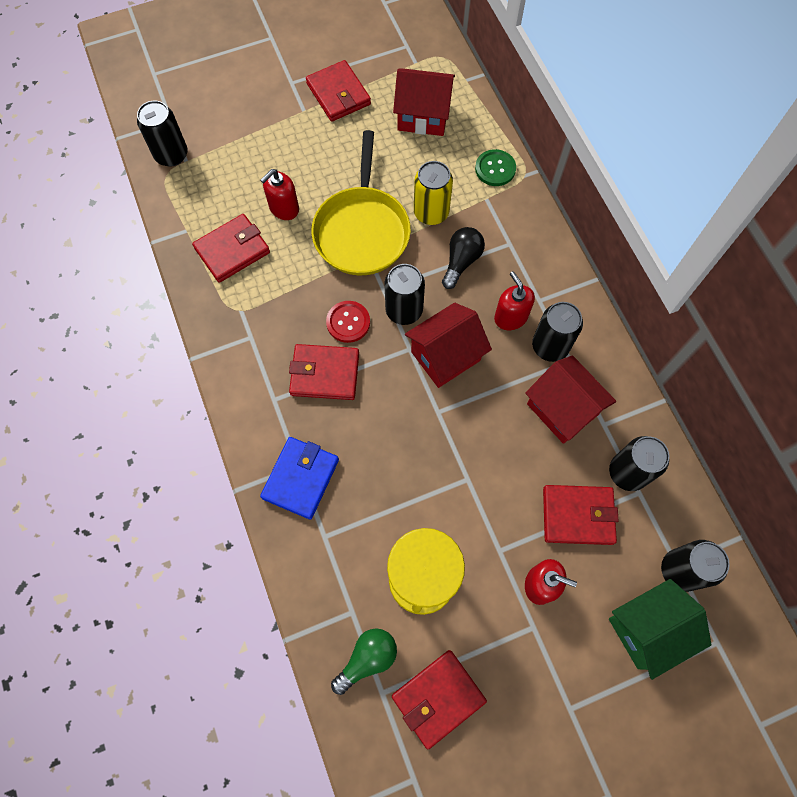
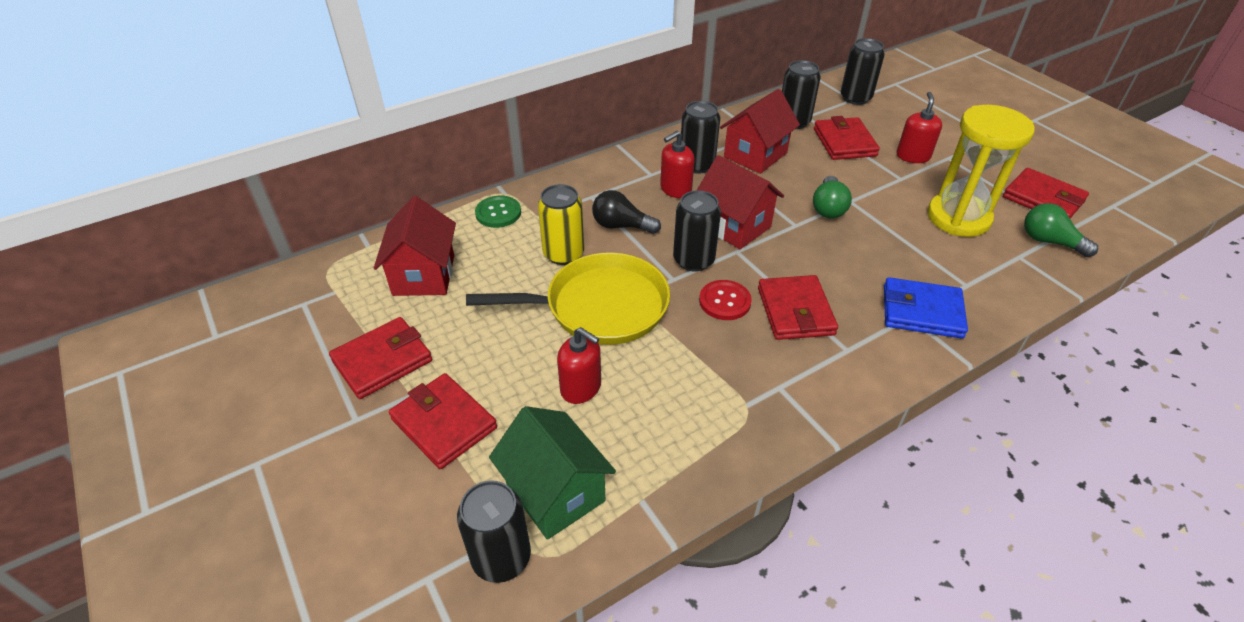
camera: 100 degrees left, 25 degrees down
red wallet [192,214,270,283] -> red wallet moved to [389,373,497,469]
green house [609,579,711,680] -> green house moved to [489,406,616,540]
none -> green light bulb [813,176,852,219]

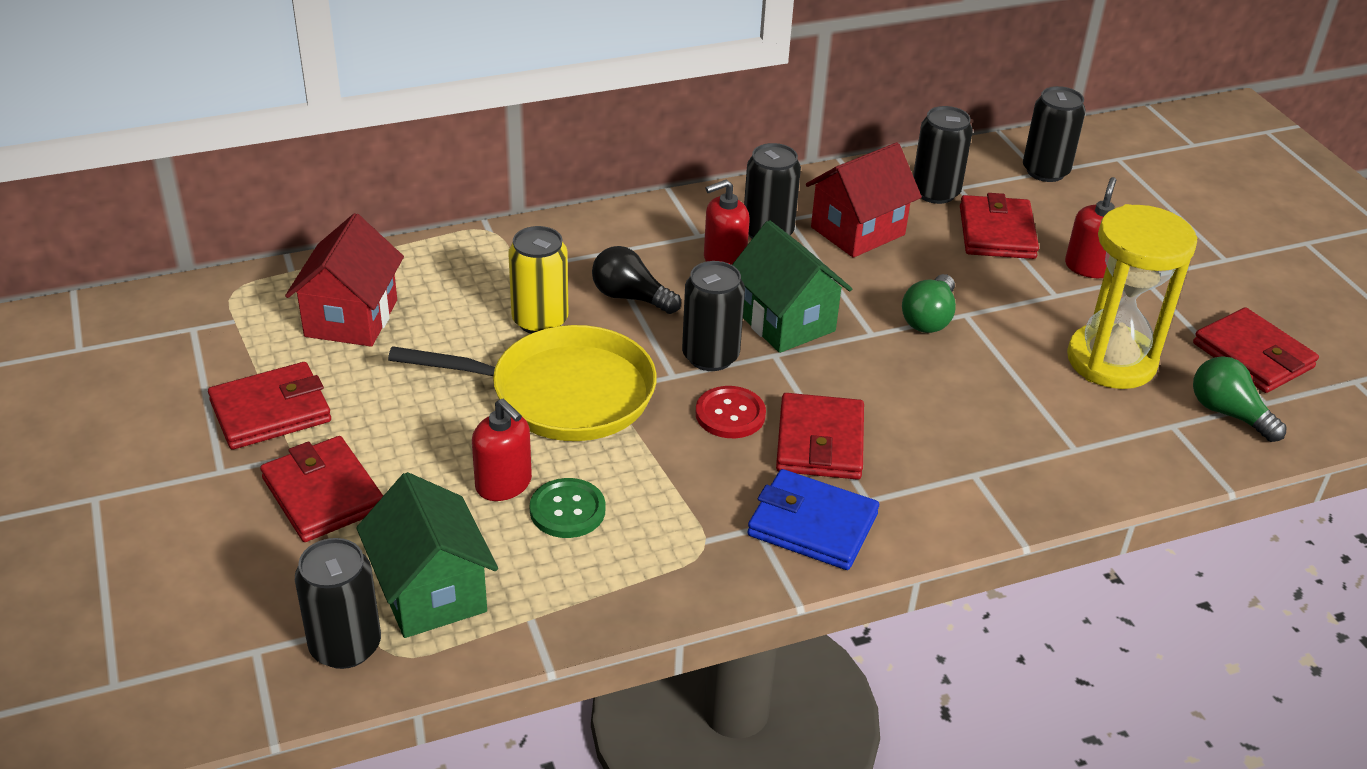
camera: 10 degrees right, 5 degrees down
green button [475,196,521,228] -> green button moved to [530,478,606,538]
red house [697,155,784,249] -> green house [732,220,852,353]
blue wallet [884,277,968,339] -> blue wallet moved to [747,469,879,570]

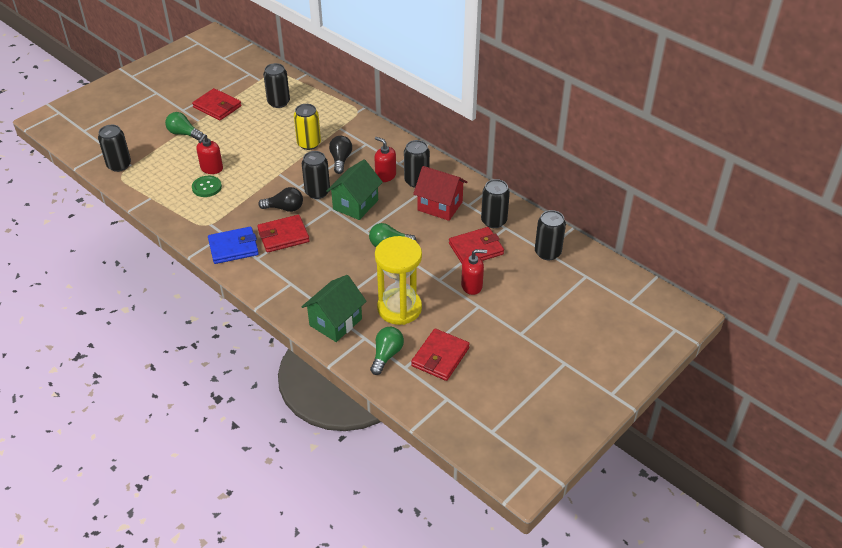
camera: 65 degrees right, 5 degrees up
red wallet [260,436,383,542] -> green light bulb [165,112,203,140]
red house [285,213,404,347] -> black can [263,63,290,108]
green house [356,472,498,638] -> green house moved to [302,275,367,342]
yellow pan [388,325,657,441] -> none
red button [696,386,766,438] -> black light bulb [258,187,303,212]
blue wallet [747,469,879,570] -> blue wallet turned 75 degrees clockwise [208,227,259,264]

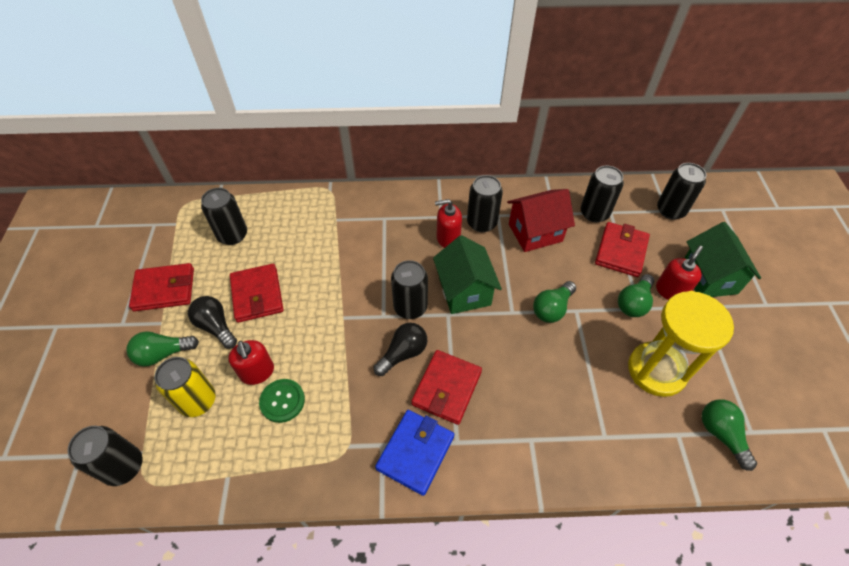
camera: 45 degrees left, 10 degrees up
yellow can [294,104,321,150] -> yellow can moved to [154,357,216,417]
green house [302,275,367,342] -> green house moved to [684,222,761,297]
black light bulb [329,136,352,174] -> black light bulb moved to [188,296,237,349]
red wallet [411,329,470,381] -> red wallet moved to [230,264,284,323]
none -> green light bulb [618,274,654,317]

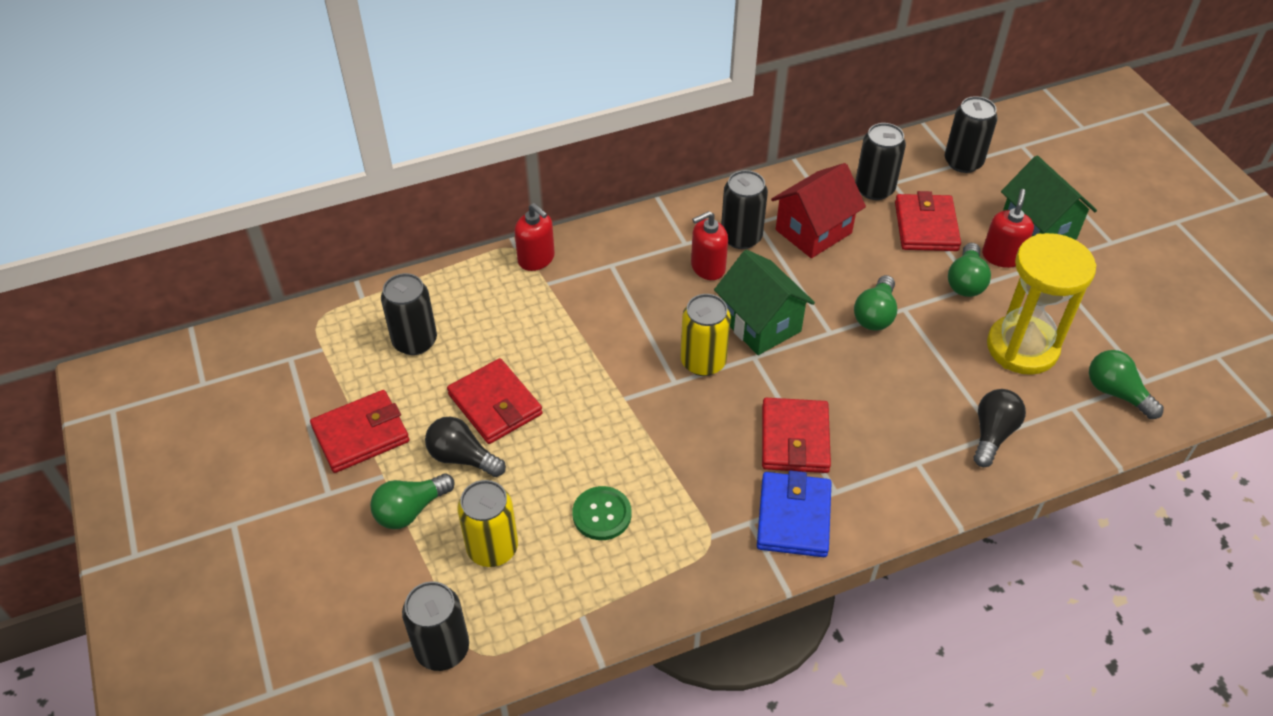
camera: 20 degrees left, 5 degrees down
red soap dispenser [228,340,274,385] -> red soap dispenser moved to [514,203,555,271]
black light bulb [374,323,427,376] -> black light bulb moved to [974,389,1026,467]
black can [391,260,428,319] -> yellow can [681,294,731,376]

